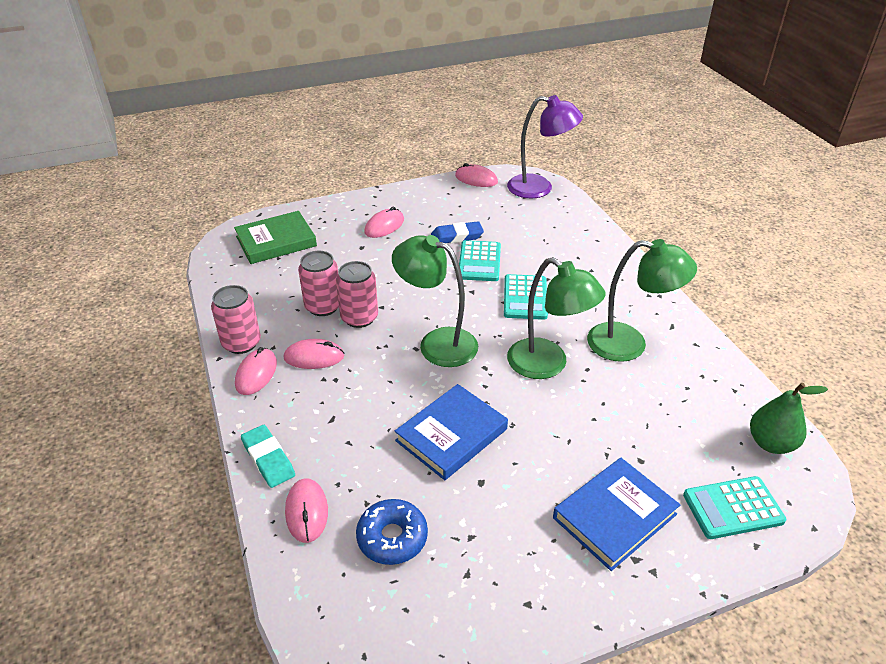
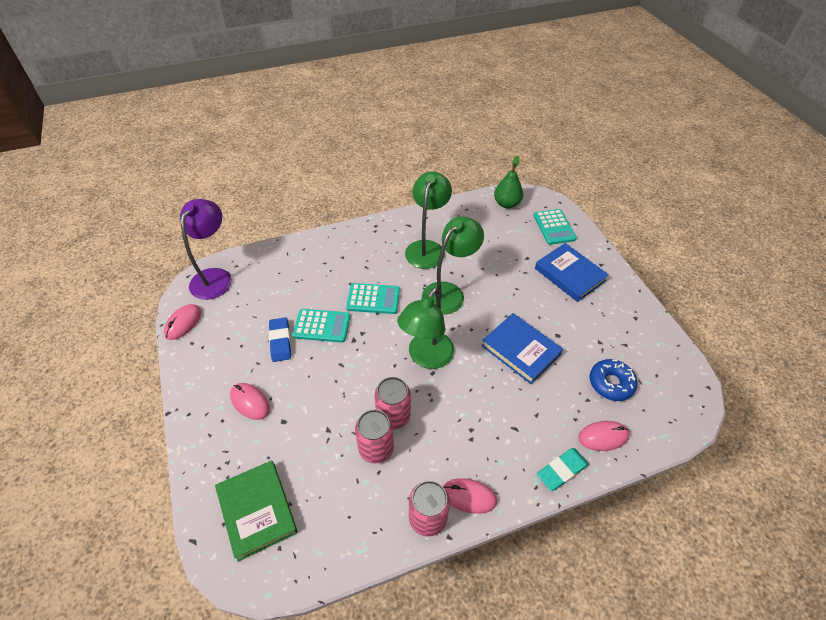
camera: 90 degrees left, 10 degrees up
pink mouse [284,339,345,369] -> none

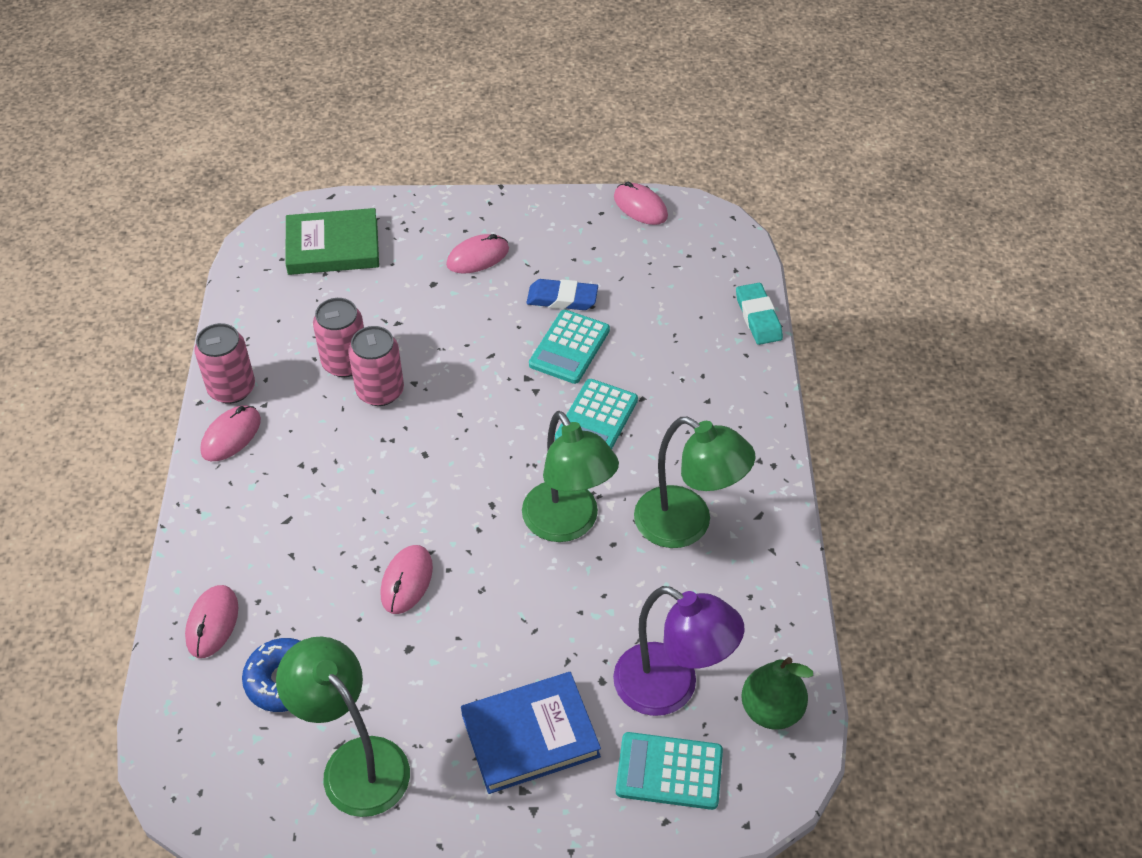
camera: 110 degrees right, 0 degrees up
purple lamp [180,199,232,300] -> purple lamp moved to [613,586,745,716]
green lamp [397,287,455,369] -> green lamp moved to [276,636,410,817]
blue book [481,313,563,384] -> pink mouse [380,545,433,614]
turquoise eraser [537,448,589,491] -> turquoise eraser moved to [736,283,783,345]

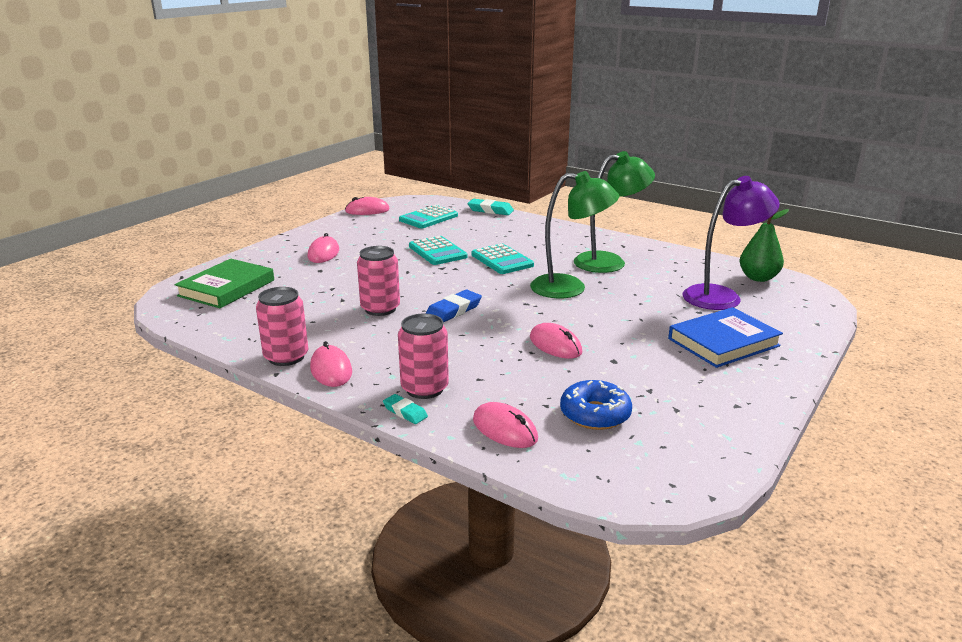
camera: 55 degrees left, 25 degrees down
green lamp [276,636,410,817] -> none
pink can [313,298,364,377] -> pink can moved to [398,314,449,399]
blue book [461,672,601,794] -> blue book turned 45 degrees clockwise [668,307,783,368]
blue eraser [526,279,598,310] -> blue eraser moved to [426,290,482,322]
turquoise calculator [616,732,723,810] -> turquoise calculator moved to [399,205,458,228]
none -> turquoise eraser [383,394,428,424]

